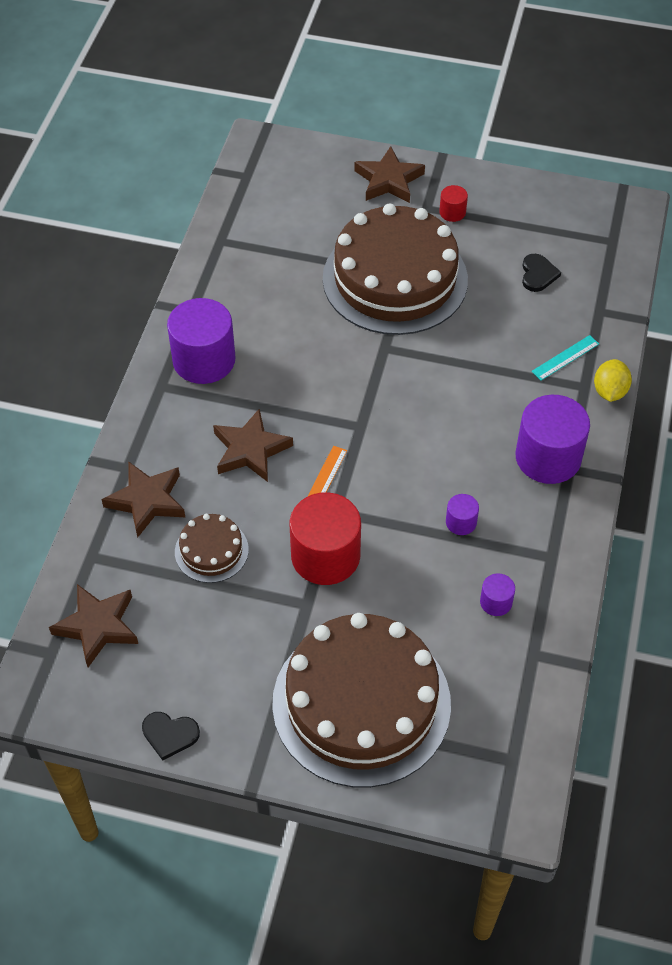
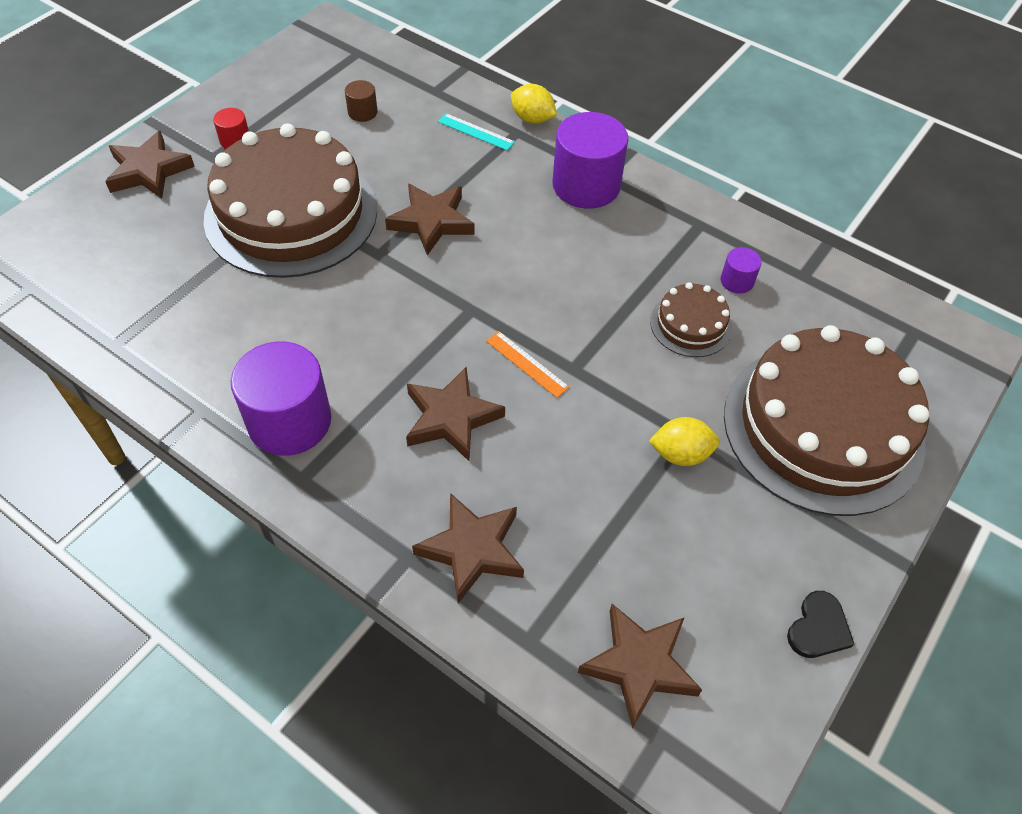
camera: 70 degrees left, 0 degrees up
brown cake [175,514,249,583] -> brown cake moved to [650,282,732,357]
red cylinder [290,492,361,585] -> none
purple cylinder [446,494,479,535] -> none
black heart [522,254,561,292] -> brown cylinder [345,80,377,122]
turquoise ruler [531,335,599,380] -> turquoise ruler turned 45 degrees counterclockwise [438,113,515,151]
none -> brown star [385,184,475,255]
none -> yellow lemon [649,417,720,466]

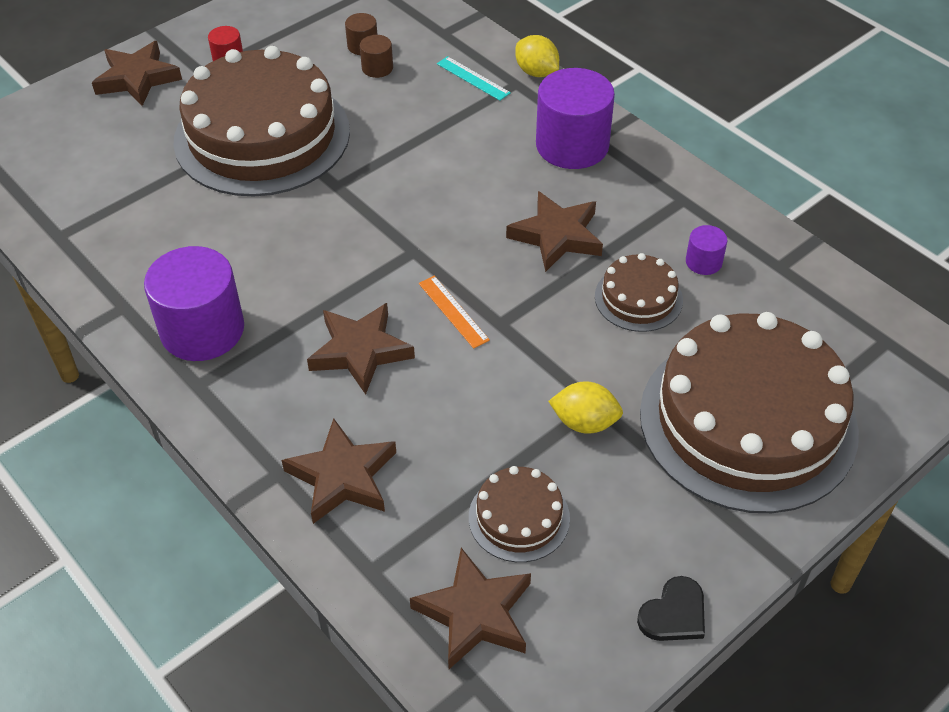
camera: 15 degrees right, 5 degrees down
brown star [385,184,475,255] -> brown star moved to [506,191,603,272]
none -> brown cylinder [360,35,393,78]
none -> brown cake [469,466,570,562]

